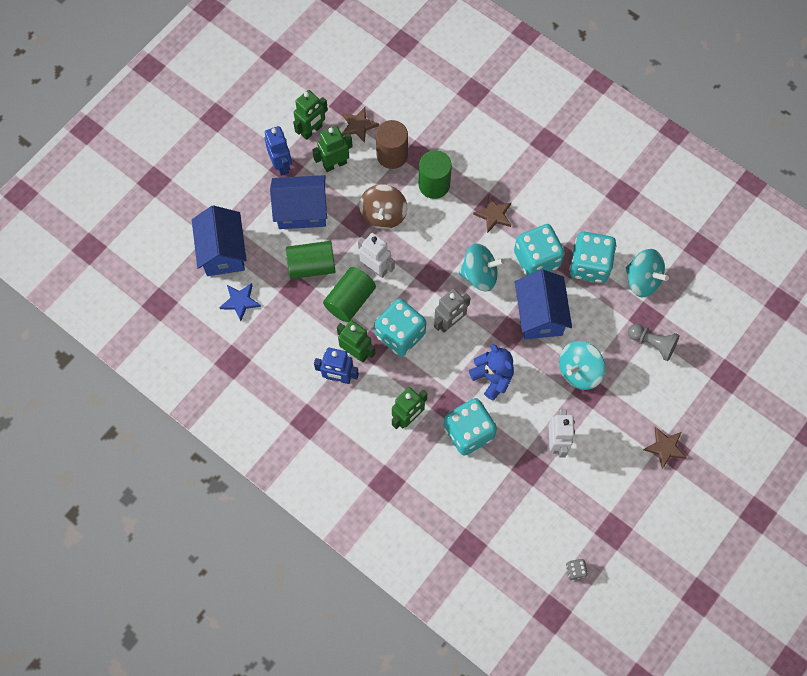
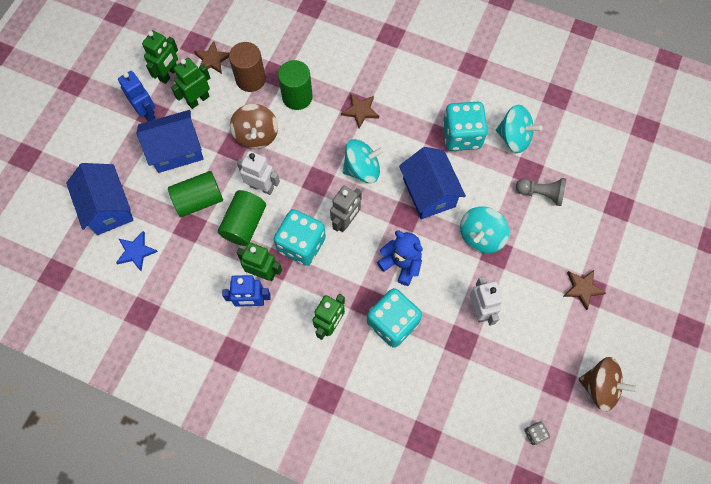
camera: 15 degrees left, 0 degrees up
turquoise dice [514,224,565,276] -> none
none -> brown spinning top [579,357,637,412]

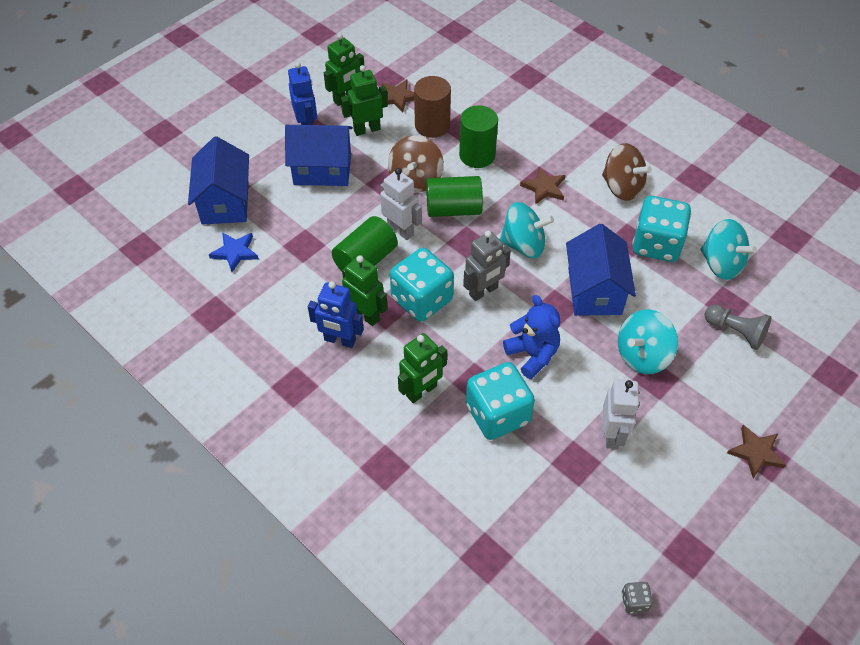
camera: 20 degrees right, 15 degrees down
green cylinder [168,171,223,217] -> green cylinder moved to [426,176,483,217]
brown spinning top [579,357,637,412] -> brown spinning top moved to [602,143,652,201]

